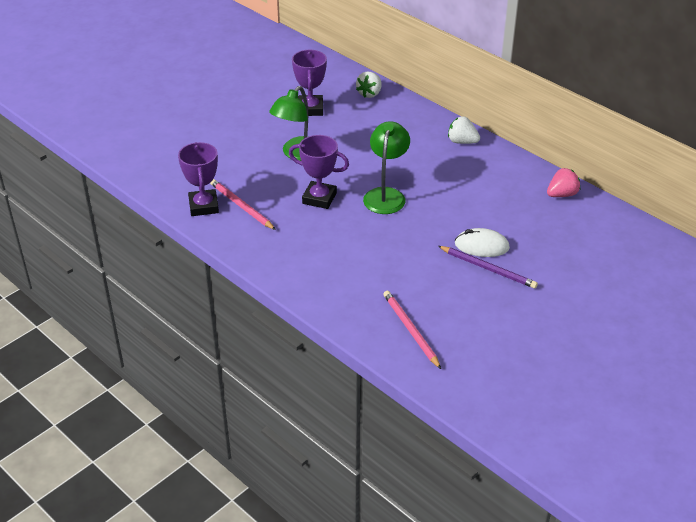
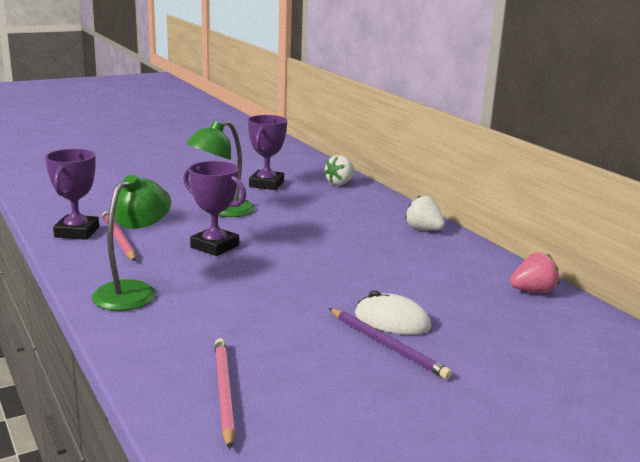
camera: 15 degrees right, 20 degrees down
green lamp [363,121,410,214] -> green lamp moved to [92,175,171,311]

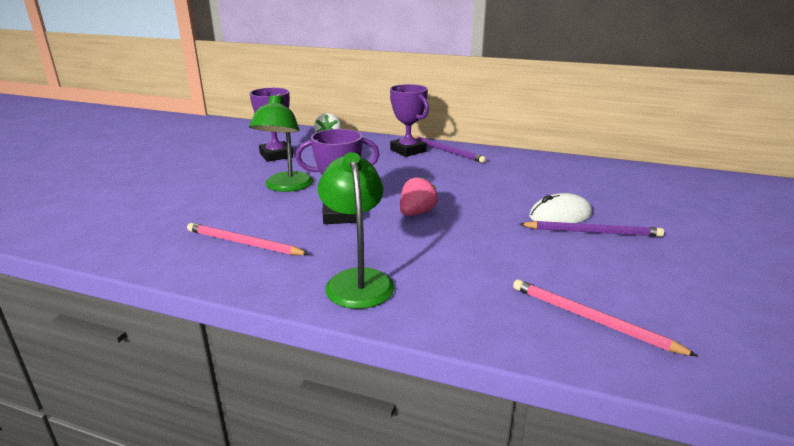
camera: 40 degrees left, 5 degrees up
purple trophy [45,149,99,240] -> purple trophy moved to [390,84,429,157]
white strawberry [405,196,445,230] -> purple pencil [412,136,486,163]
pink strawberry [510,252,559,293] -> pink strawberry moved to [400,177,438,216]

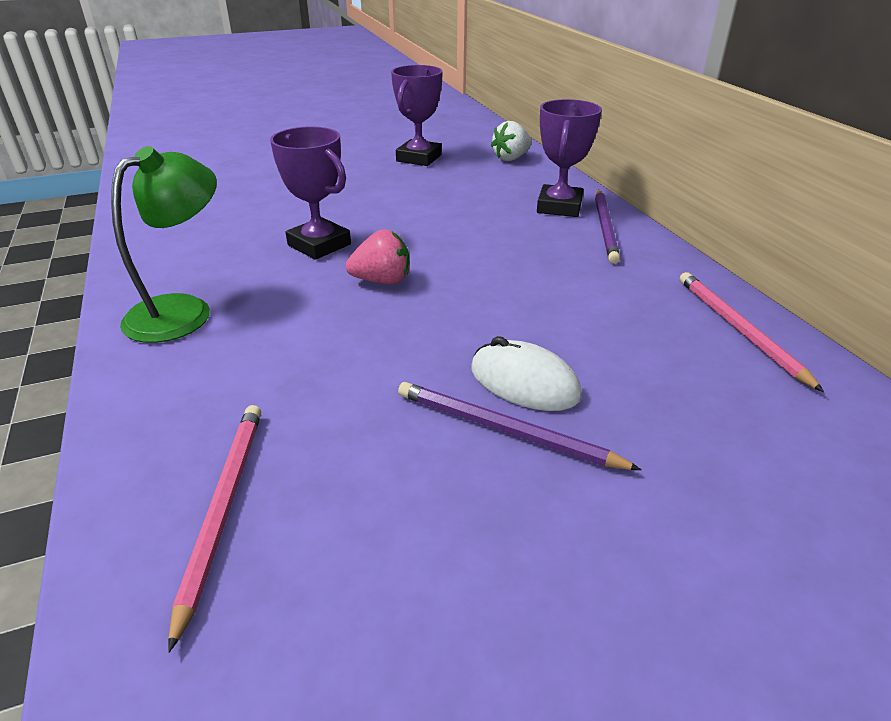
camera: 50 degrees right, 10 degrees up
pink pencil [187,223,308,255] -> pink pencil moved to [680,272,824,392]
green lamp [249,93,313,192] -> none
purple pencil [519,221,664,237] -> purple pencil turned 150 degrees clockwise [398,382,642,470]

